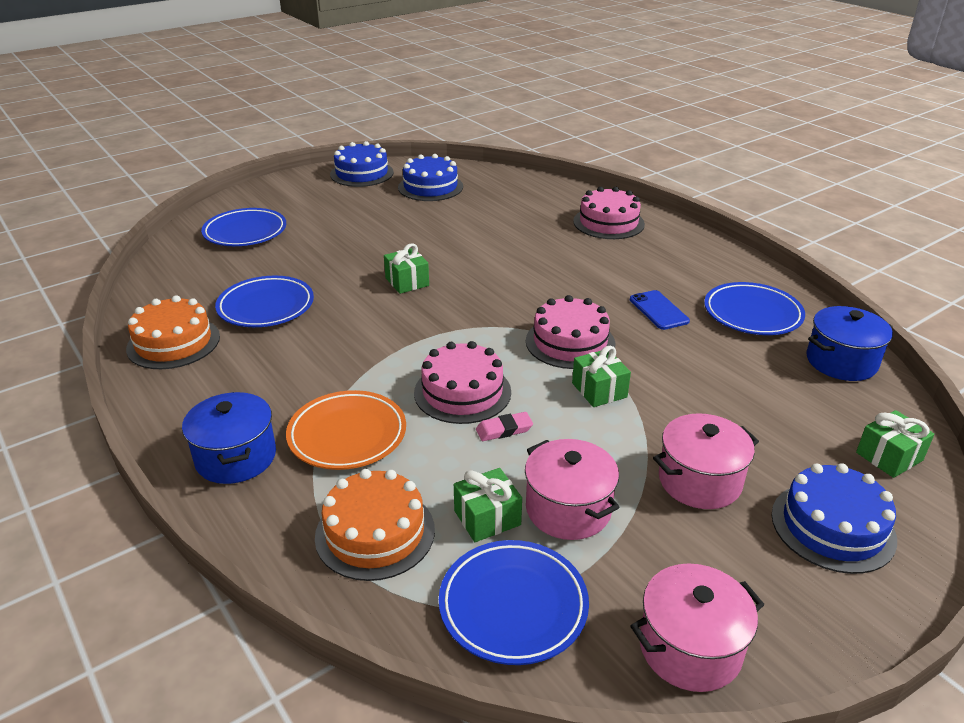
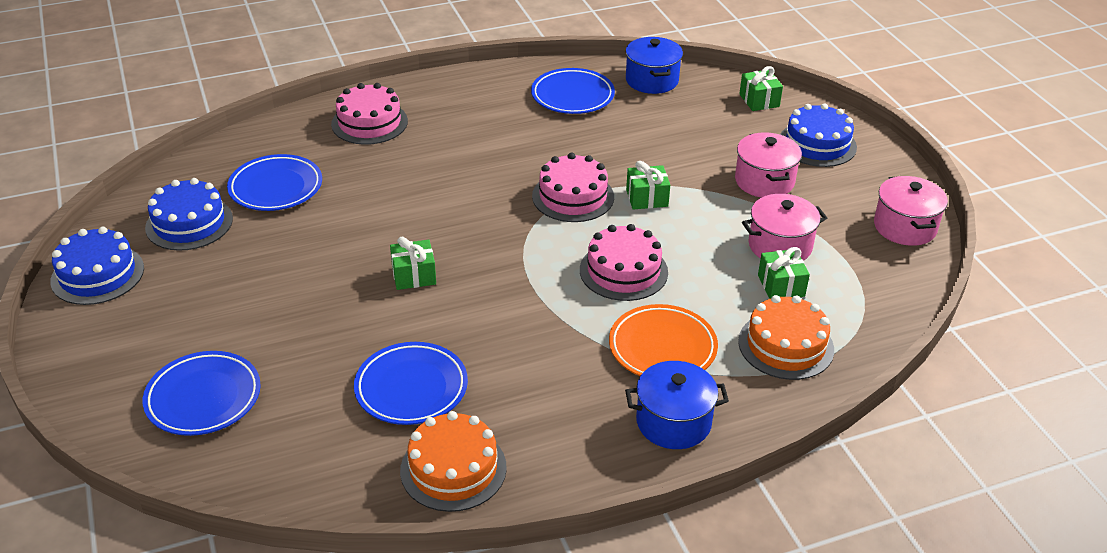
camera: 75 degrees left, 5 degrees up
blue plate [439,540,589,665] -> blue plate moved to [227,154,322,211]
pink eraser [476,412,533,441] -> none
blue phone [630,290,690,330] -> none

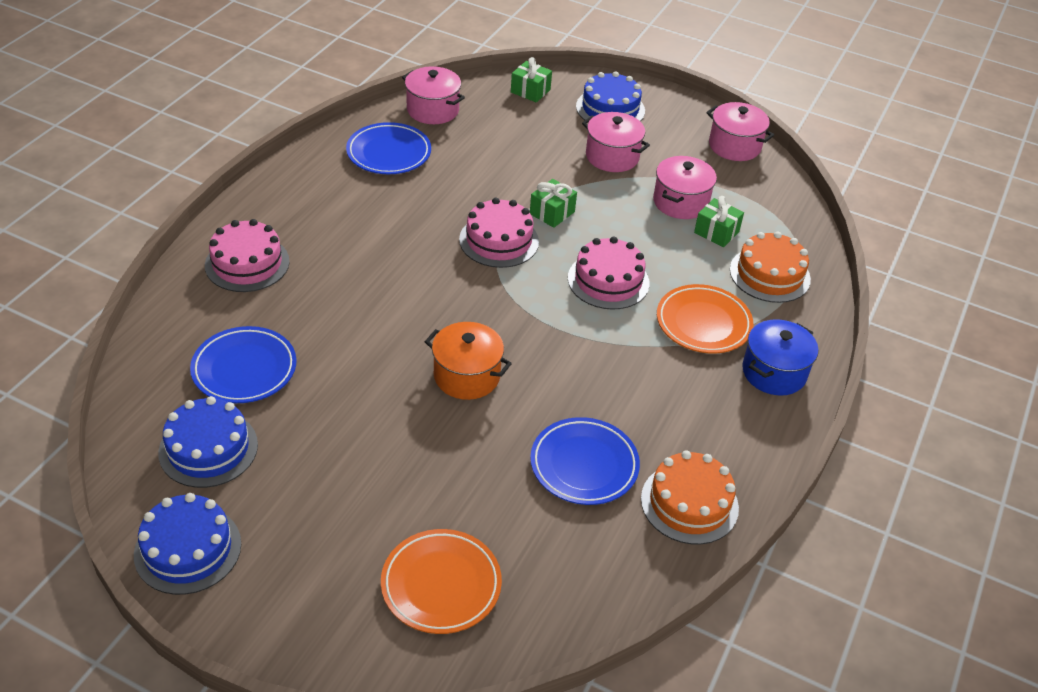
camera: 45 degrees left, 5 degrees up
blue plate [143,351,261,436] -> orange plate [381,529,502,634]
green gift [390,237,436,290] -> orange pot [425,322,512,400]
blue pot [626,37,683,94] -> pink pot [402,66,465,124]

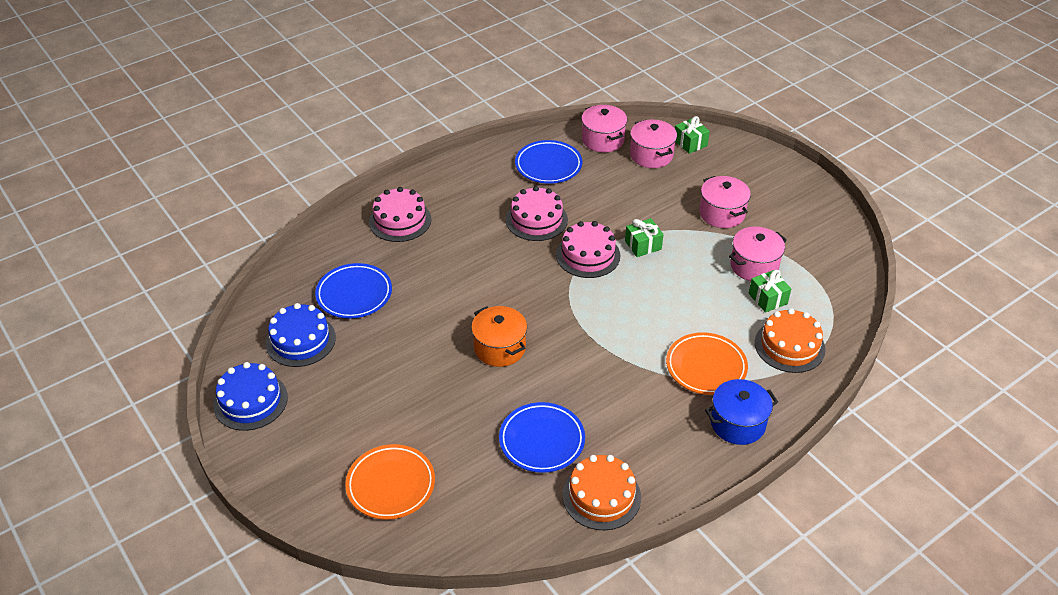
camera: 30 degrees right, 0 degrees up
pink cake [568,236,650,310] -> pink cake moved to [506,186,568,241]
blue cake [576,71,645,122] -> none
pink pot [706,102,774,161] -> pink pot moved to [630,120,677,168]

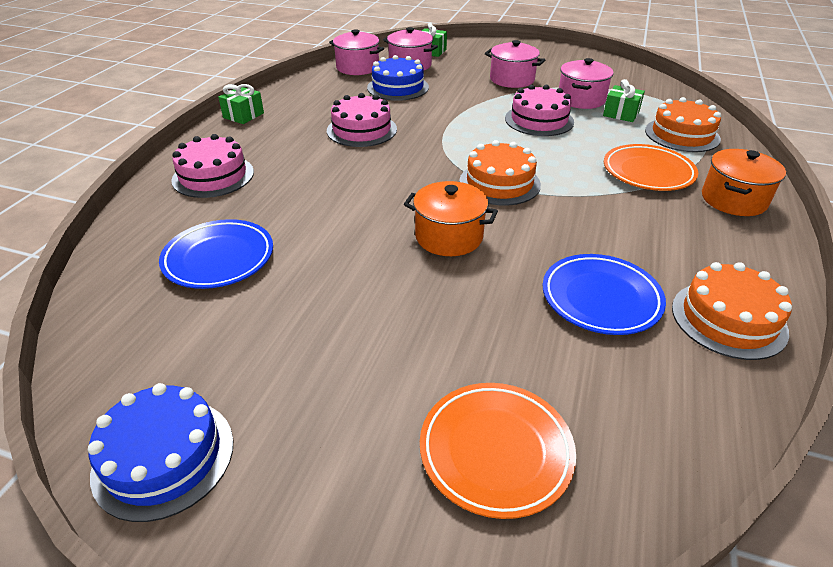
camera: 35 degrees left, 5 degrees down
blue cake [266,303,336,367] -> blue cake moved to [367,55,429,101]
blue plate [515,140,582,184] -> none
pink cake [556,221,620,278] -> pink cake moved to [505,85,574,136]
green gift [625,218,664,257] -> green gift moved to [218,84,264,124]
blue pot [705,379,778,445] -> orange pot [702,149,786,216]
none -> orange cake [459,140,541,205]

